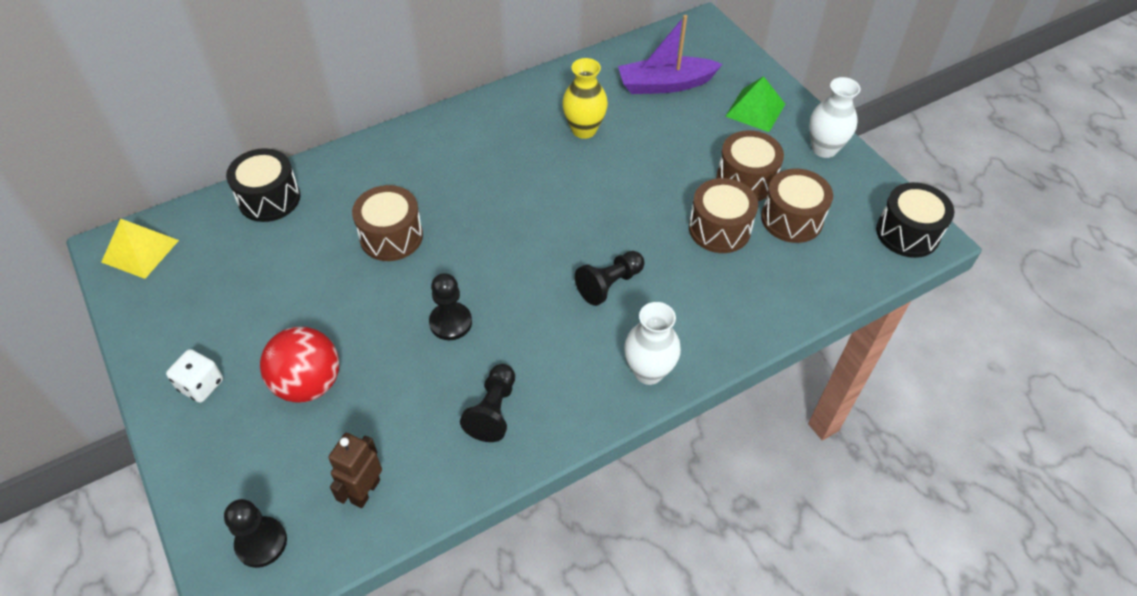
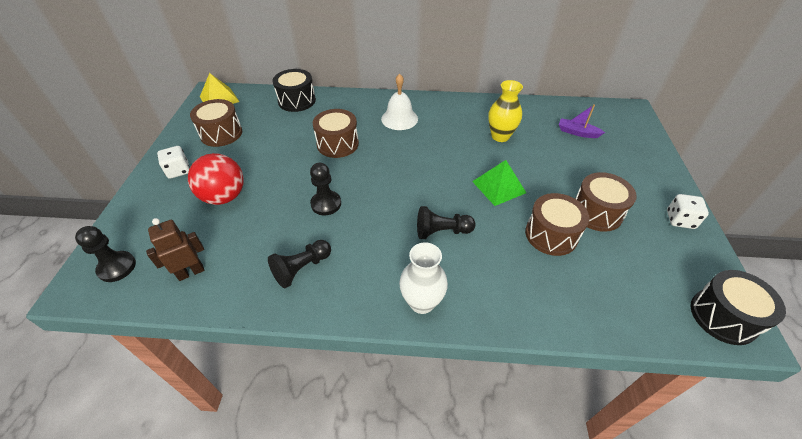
camera: 35 degrees right, 5 degrees down
purple boat [618,15,722,94] -> purple boat [559,104,605,138], size x0.57
green pyramid [725,76,785,132] -> green pyramid moved to [472,160,526,206]
brown drum [761,169,833,243] -> brown drum moved to [190,99,242,147]
white vase [809,77,860,158] -> white dice [667,194,709,229]
none -> white bell [381,73,418,130]

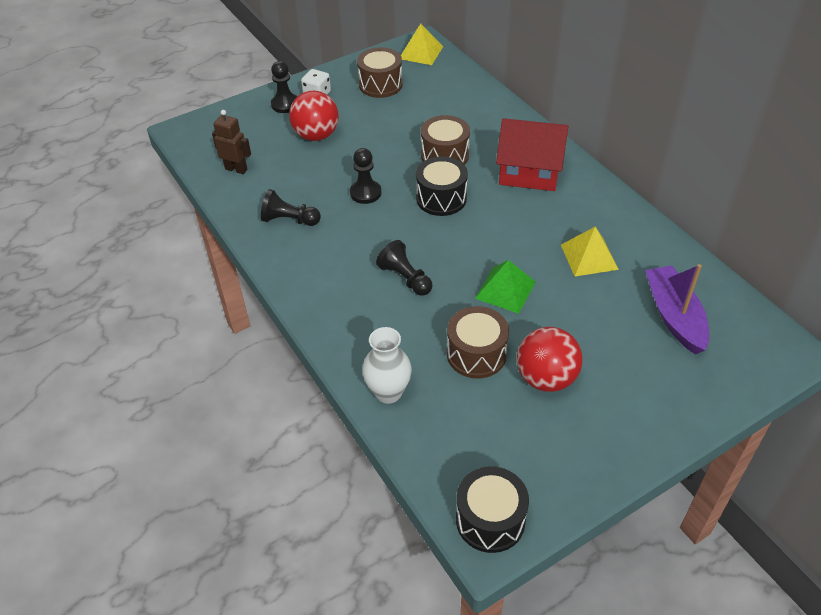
camera: 55 degrees right, 0 degrees up
black pawn [75,226,136,282] -> black pawn moved to [271,61,297,113]
black drum [272,69,316,112] -> black drum moved to [416,156,468,216]
white bell [381,73,418,130] -> red house [496,118,568,191]
white vase [399,242,448,314] -> white vase moved to [362,327,412,404]
yellow vase [488,80,523,142] -> yellow pyramid [561,227,619,276]
purple boat [559,104,605,138] -> purple boat [645,264,709,354], size x1.77
brown drum [575,172,637,232] -> red ball [517,327,583,392]
white dice [667,194,709,229] -> none

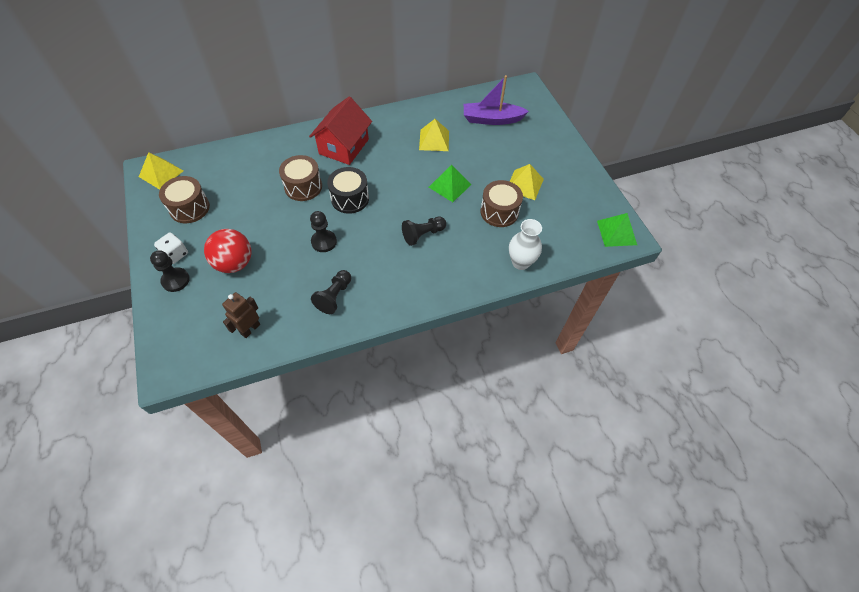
camera: 80 degrees left, 10 degrees up
black drum [456,466,529,553] -> green pyramid [597,213,637,247]
red ball [517,327,583,392] -> yellow pyramid [509,164,544,200]

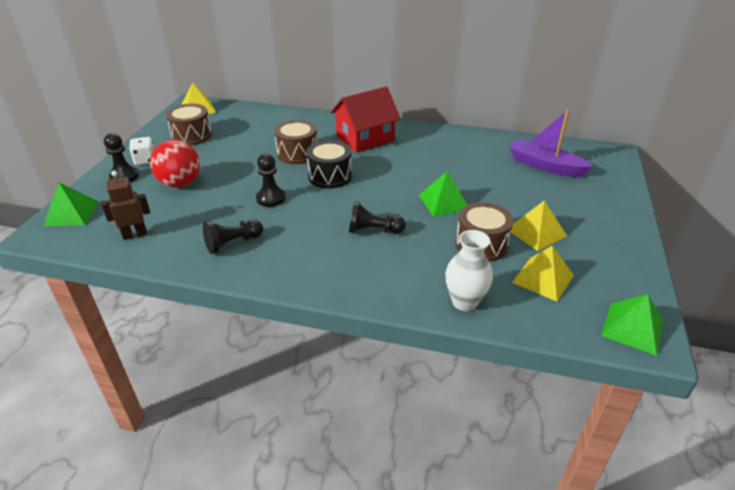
camera: 35 degrees right, 20 degrees down
yellow pyramid [419,119,449,151] -> yellow pyramid moved to [512,246,574,302]
none -> green pyramid [43,182,98,226]

